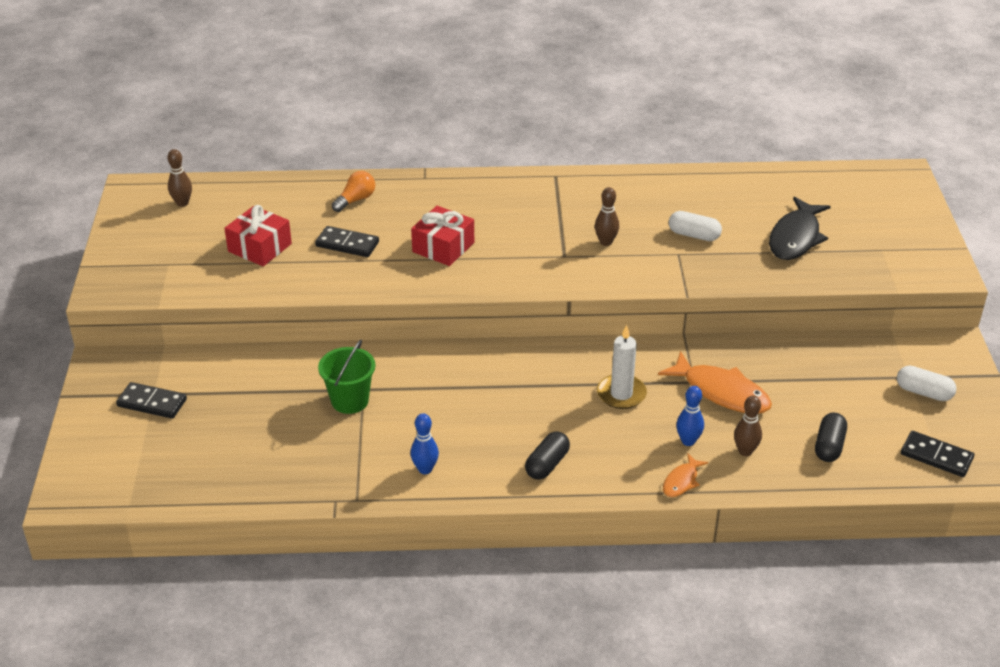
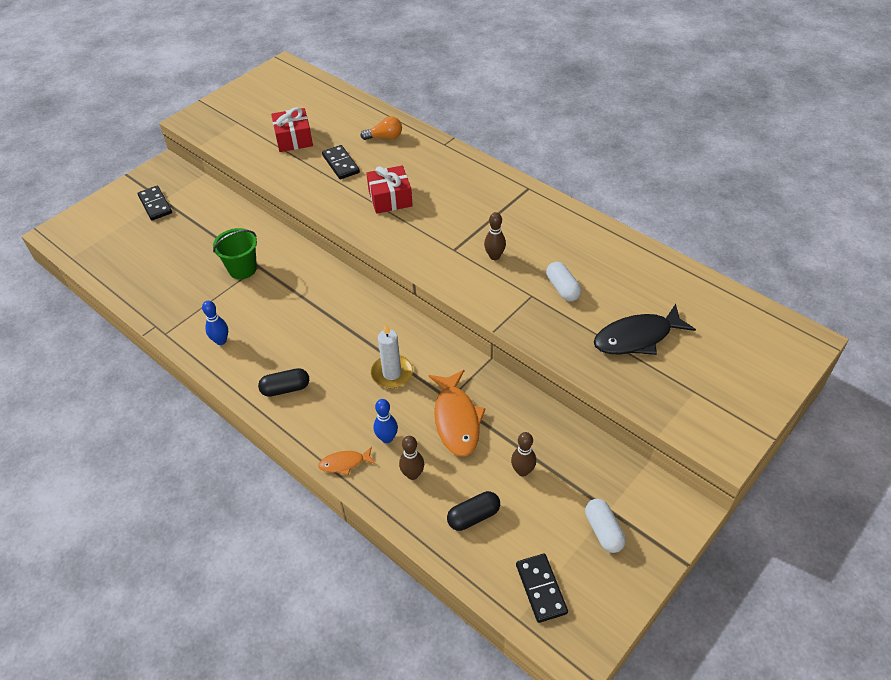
camera: 45 degrees right, 10 degrees up
brown bowling pin [167,149,192,207] -> brown bowling pin moved to [511,432,536,477]

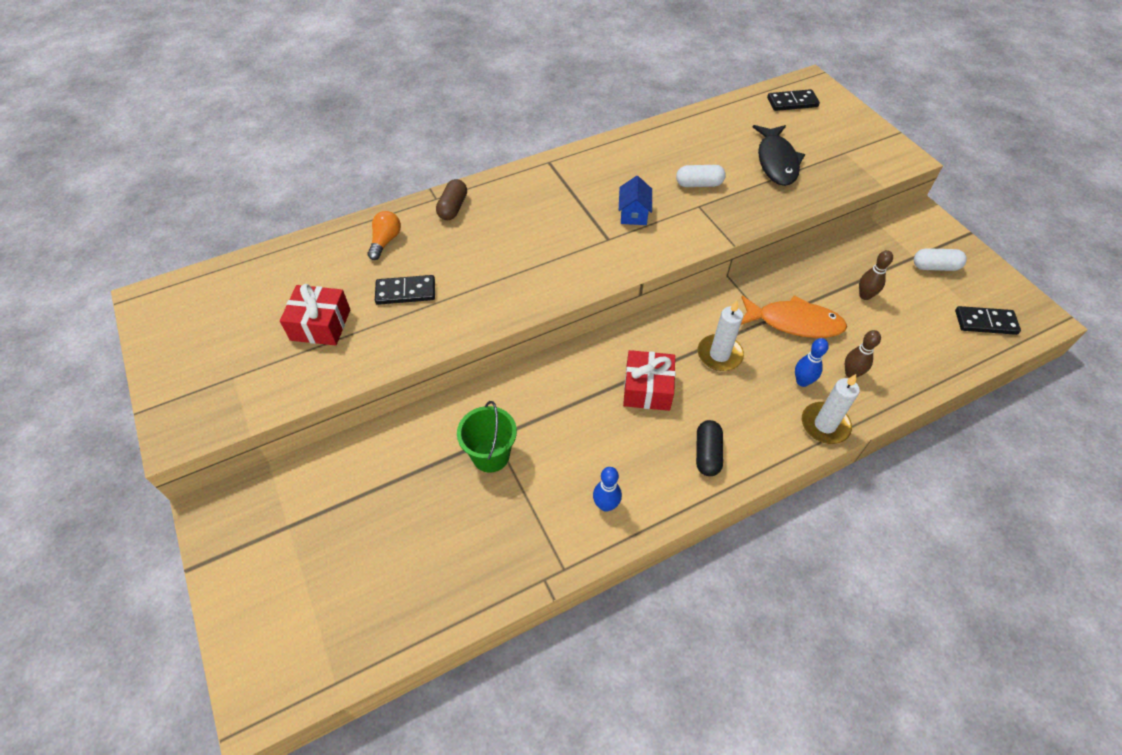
camera: 70 degrees left, 5 degrees up
black domino [137,186,172,220] -> black domino moved to [767,89,820,111]
orange fish [318,447,375,475] -> white candle [802,374,860,444]
red gift [366,165,413,214] -> red gift moved to [623,350,675,411]
black capsule [447,491,500,531] -> none
brown bowling pin [484,212,506,260] -> blue house [619,176,652,225]
none -> brown capsule [436,179,467,220]

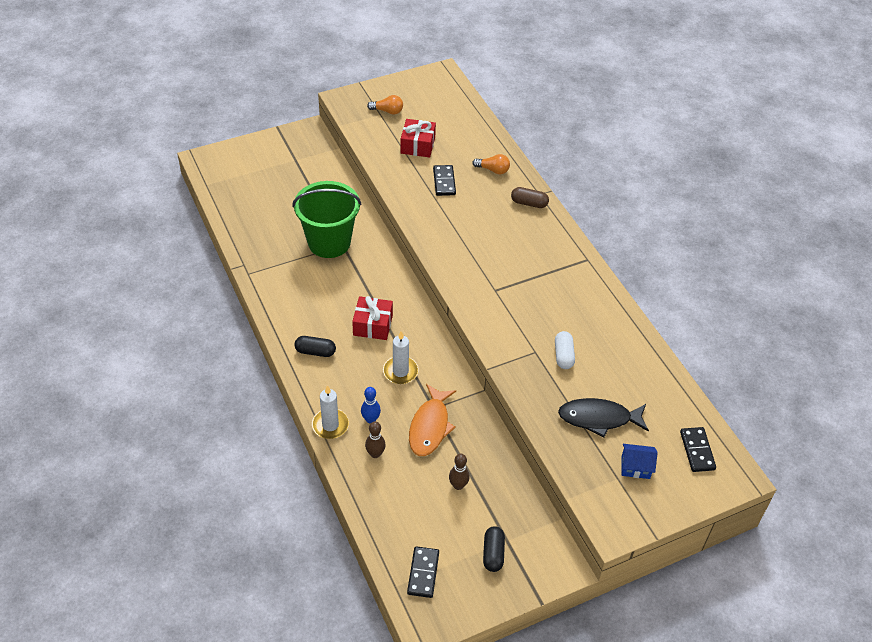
camera: 90 degrees right, 5 degrees down
green bucket [457,401,517,473] -> green bucket [292,181,361,258], size x1.76
blue bowling pin [593,467,622,512] -> none
blue house [619,176,652,225] -> blue house moved to [622,444,658,479]
white capsule [914,248,967,271] -> black capsule [483,526,505,572]
none -> orange light bulb [367,95,403,115]

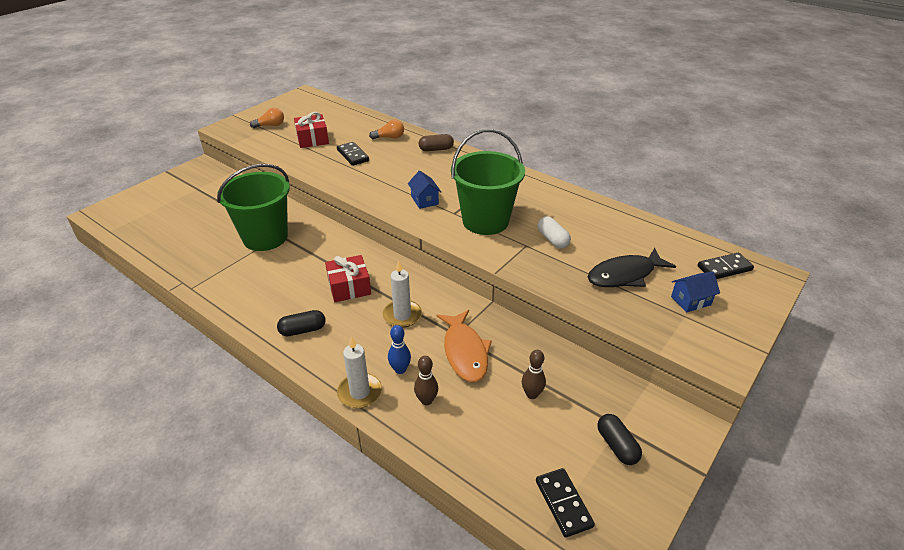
camera: 25 degrees left, 10 degrees down
black domino [680,427,716,472] -> black domino turned 75 degrees counterclockwise [697,253,754,279]
none -> blue house [408,171,441,209]
none -> green bucket [451,129,525,235]

